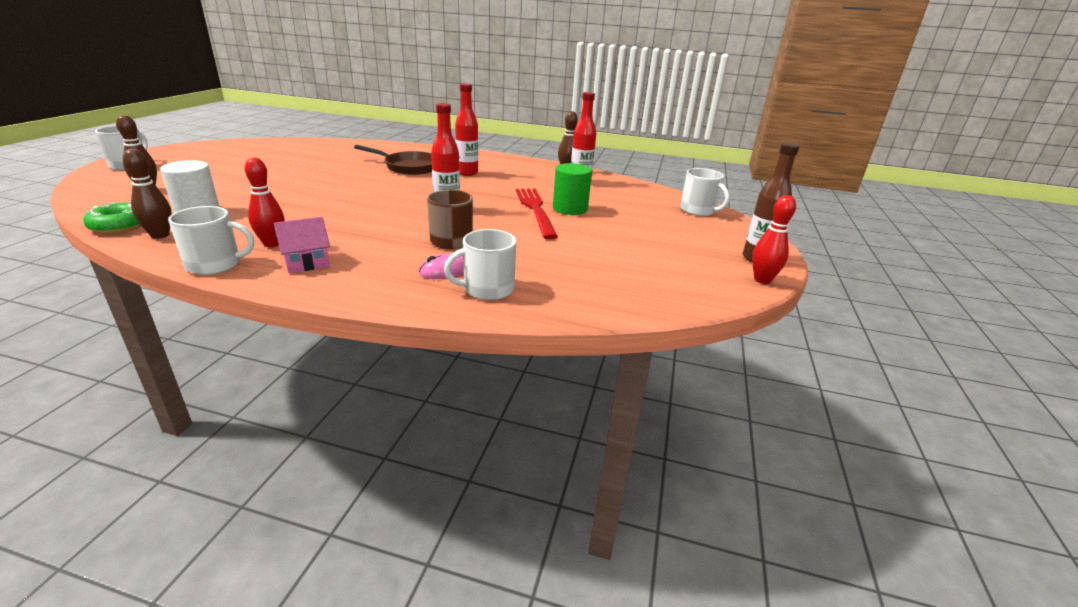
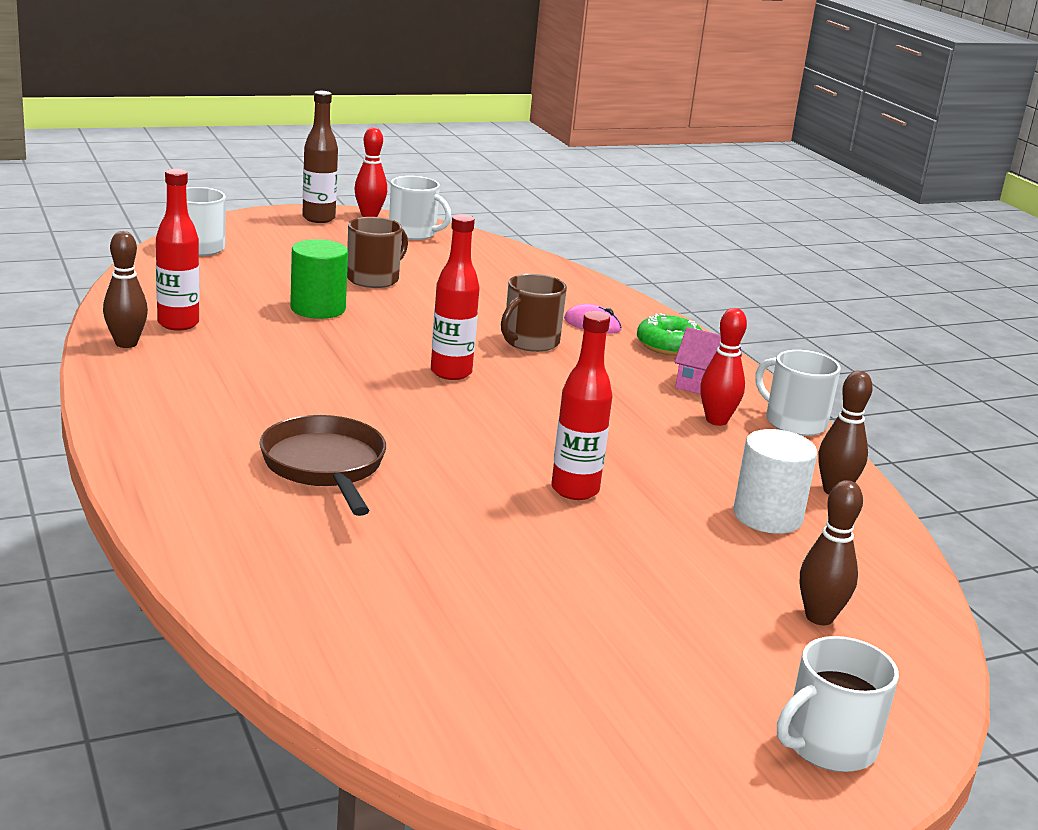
camera: 130 degrees left, 5 degrees down
green donut [83,202,141,234] -> green donut moved to [637,313,703,356]
white mug [444,229,516,300] -> white mug moved to [389,176,451,240]
red bottle [455,83,478,176] -> red bottle moved to [551,311,612,500]
red fork [516,189,558,239] -> none
none -> brown mug [347,217,408,288]

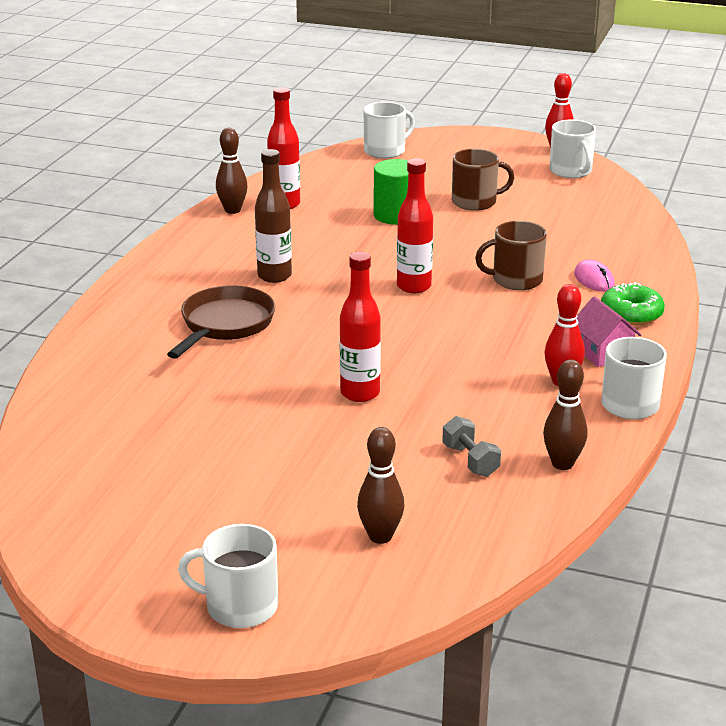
camera: 45 degrees right, 5 degrees up
brown bottle [302,91,338,223] -> brown bottle moved to [255,149,292,283]
white cylinder [733,429,817,534] -> grey dumbbell [442,416,501,477]

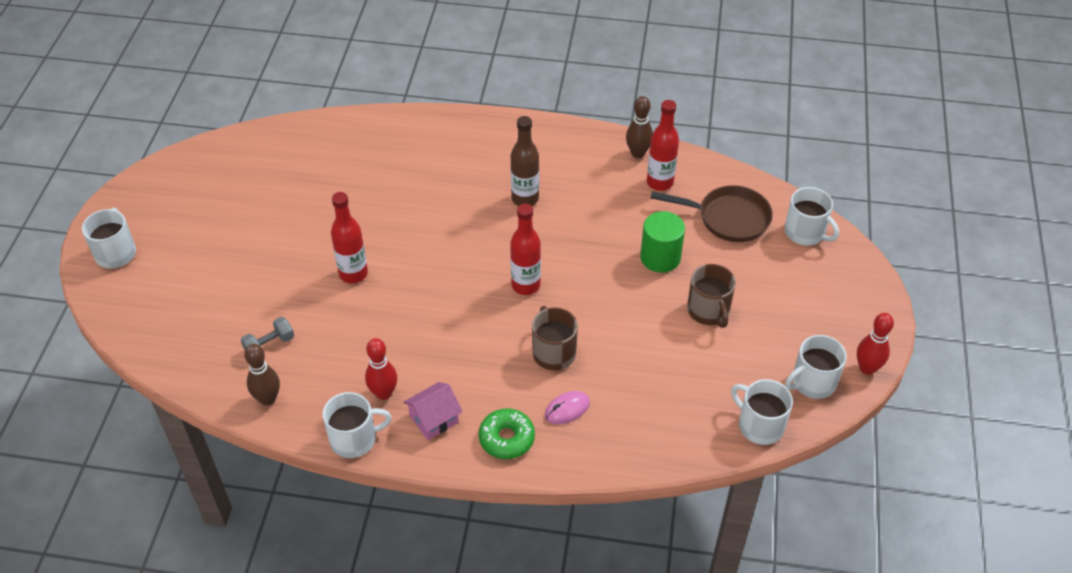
camera: 80 degrees right, 20 degrees up
brown pan [167,285,275,359] -> brown pan moved to [651,185,773,242]
brown bowling pin [357,427,404,544] -> none
none -> white mug [731,379,793,445]

